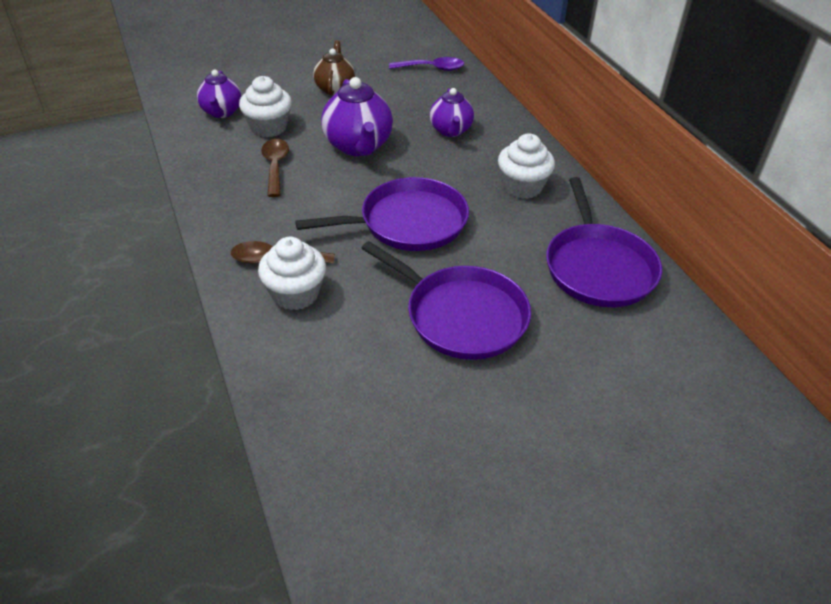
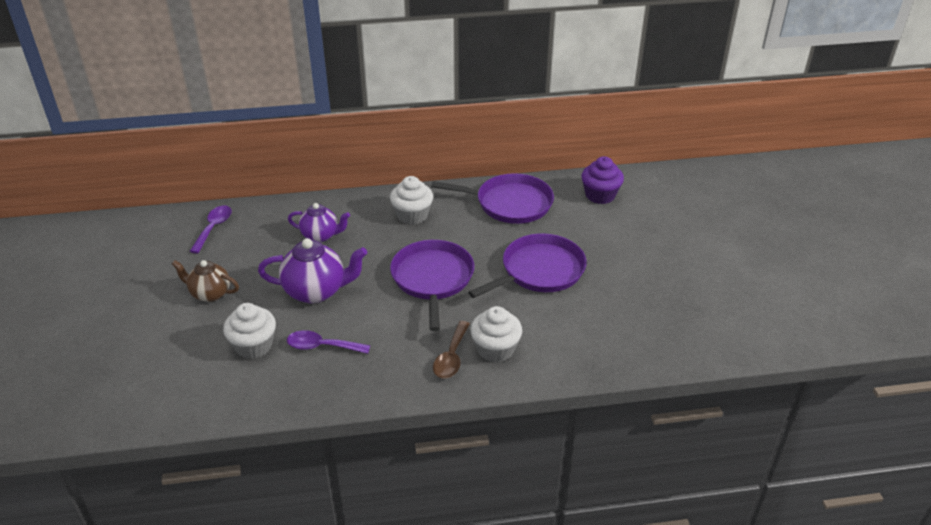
camera: 75 degrees left, 5 degrees down
purple teapot [197,70,241,118] -> none
brown spoon [261,139,289,197] -> purple spoon [287,330,370,354]
none -> purple cupcake [582,156,624,204]

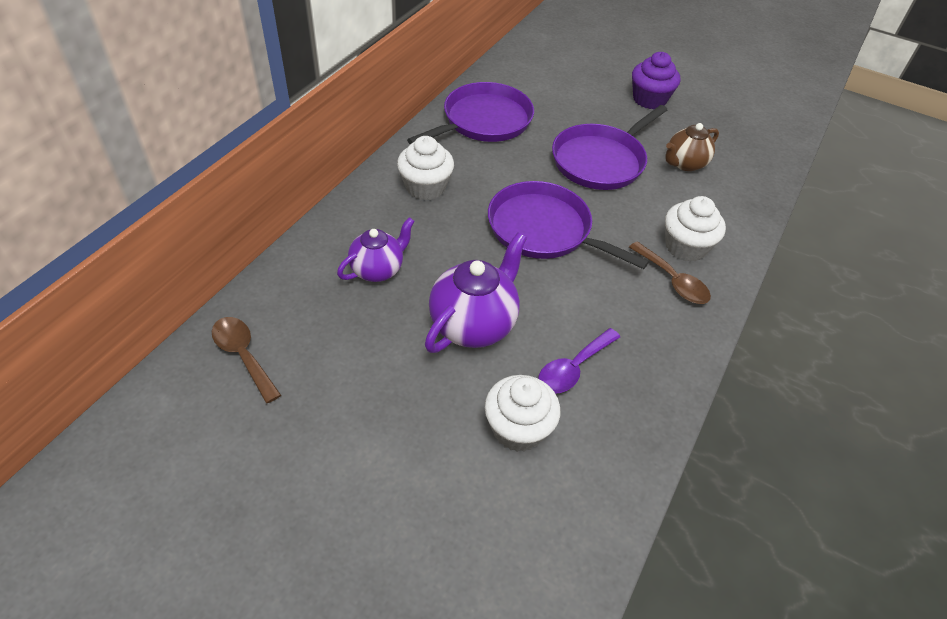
camera: 55 degrees left, 10 degrees up
brown teapot [172,260,239,302] -> brown teapot moved to [665,123,719,171]
purple spoon [190,205,232,254] -> brown spoon [212,317,281,403]
purple pan [468,233,586,298] -> purple pan turned 135 degrees counterclockwise [552,105,667,190]
purple cupcake [582,156,624,204] -> purple cupcake moved to [632,52,680,109]

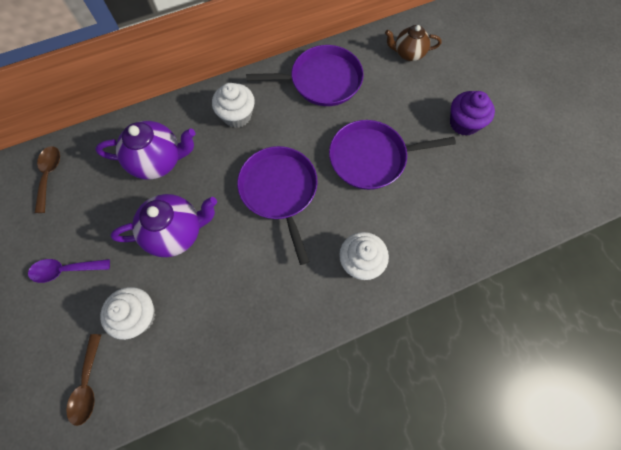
camera: 40 degrees right, 20 degrees up
purple teapot [337,217,415,282] -> purple teapot [95,121,195,180], size x1.54
purple spoon [538,328,620,394] -> purple spoon moved to [28,259,110,283]
brown spoon [629,241,711,304] -> brown spoon moved to [66,334,101,426]
brown teapot [665,123,719,171] -> brown teapot moved to [385,25,442,61]

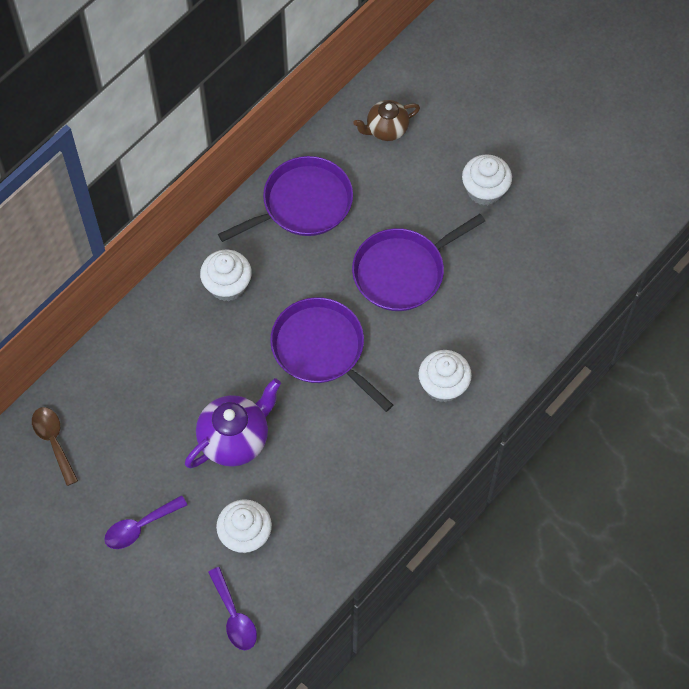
camera: 25 degrees left, 5 degrees down
brown spoon [66,334,101,426] -> purple spoon [208,567,257,650]
purple teapot [95,121,195,180] -> none
purple cupcake [450,91,495,136] -> white cupcake [462,154,512,205]

